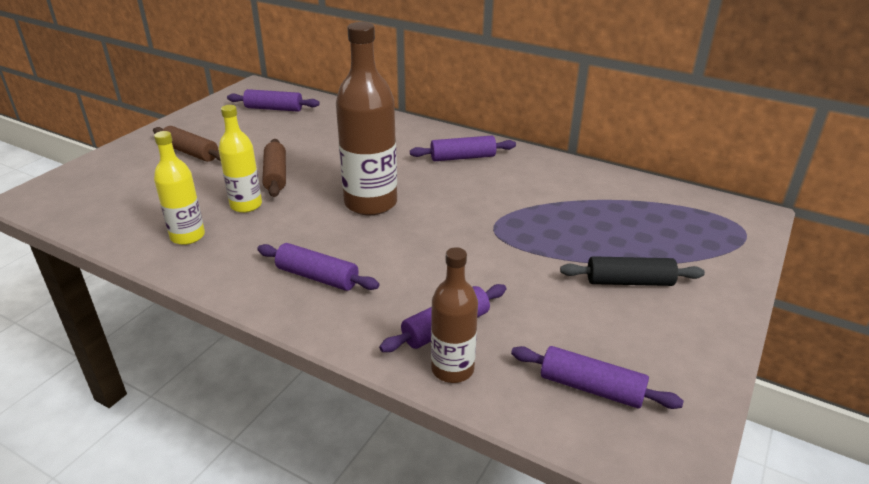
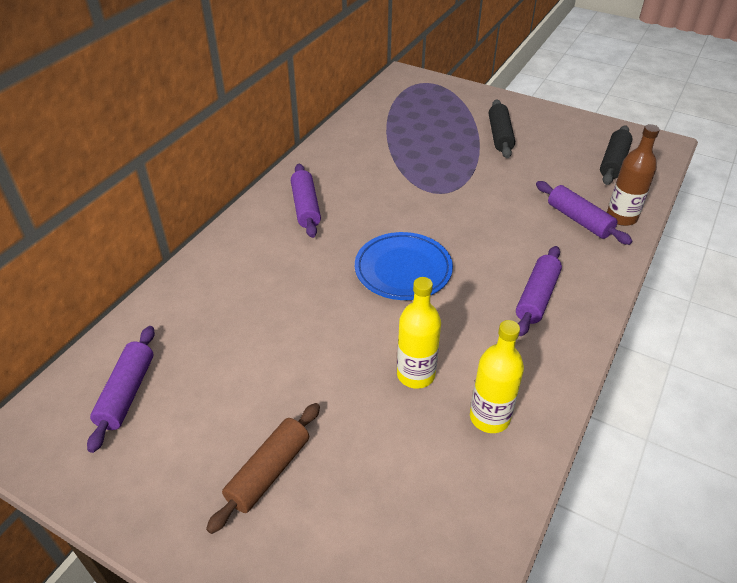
camera: 90 degrees left, 10 degrees up
brown rolling pin [262,139,286,197] -> none
brown bottle [336,22,397,215] -> blue plate [355,232,453,300]
purple rolling pin [511,346,684,409] -> black rolling pin [600,125,633,185]

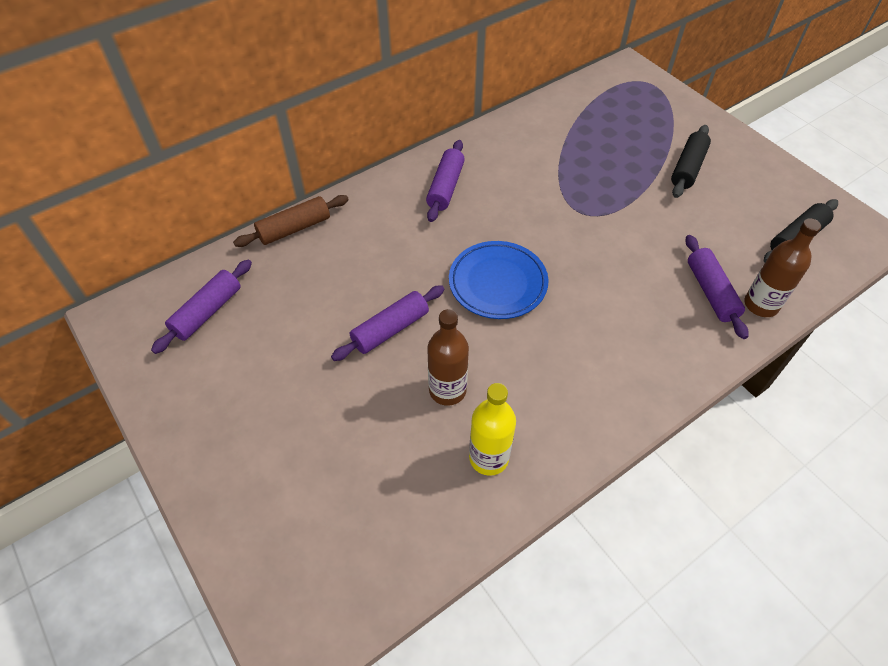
camera: 25 degrees right, 10 degrees up
brown rolling pin [206,403,320,534] -> brown rolling pin moved to [233,195,349,247]
yellow bottle [397,277,441,389] -> brown bottle [427,309,469,406]
purple rolling pin [516,246,562,336] -> purple rolling pin moved to [331,285,444,361]

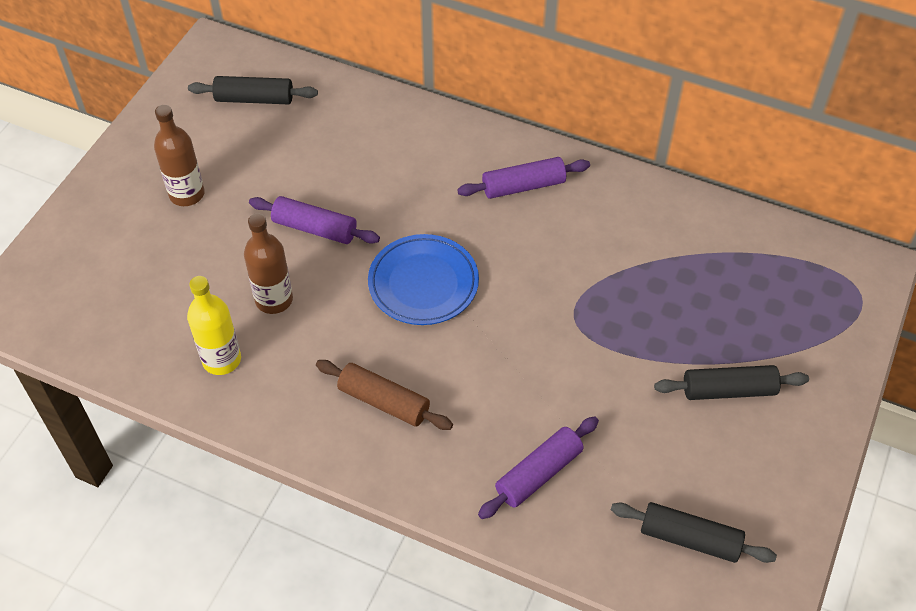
camera: 60 degrees right, 0 degrees up
purple rolling pin [151,259,252,354] -> black rolling pin [188,76,318,104]
brown rolling pin [233,195,349,247] -> brown rolling pin moved to [316,360,453,430]
brown bottle [744,218,821,317] -> brown bottle moved to [154,105,205,206]

